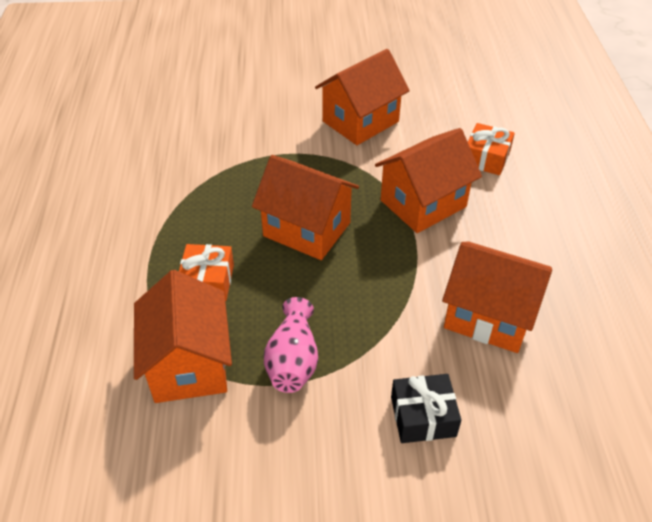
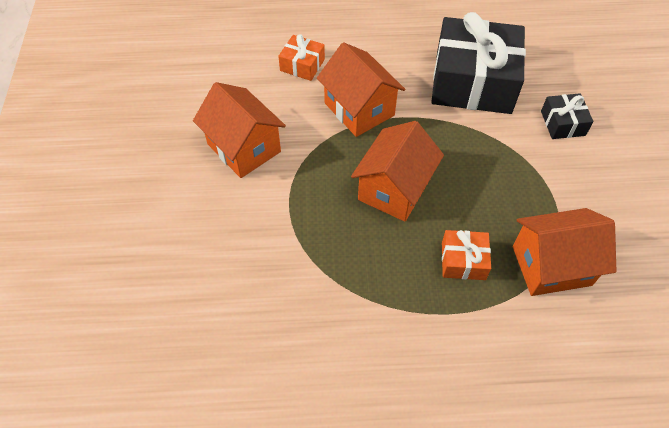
camera: 90 degrees left, 10 degrees up
pink vase [264,297,318,393] -> none
orange house [442,242,552,353] -> black gift [431,12,526,114]

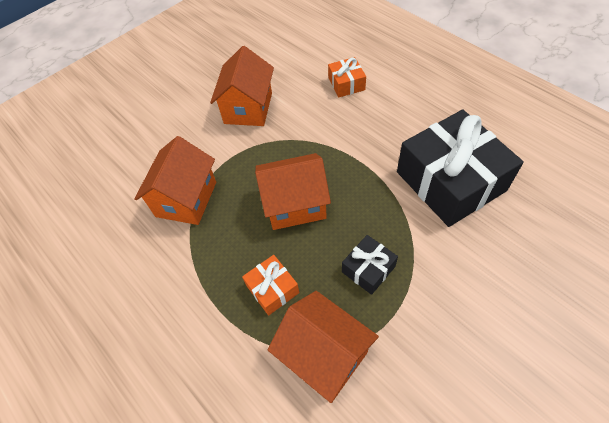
camera: 55 degrees right, 0 degrees up
orange house [317,42,405,137] -> orange house moved to [134,136,216,225]
black gift [541,93,594,139] -> black gift moved to [342,235,398,295]

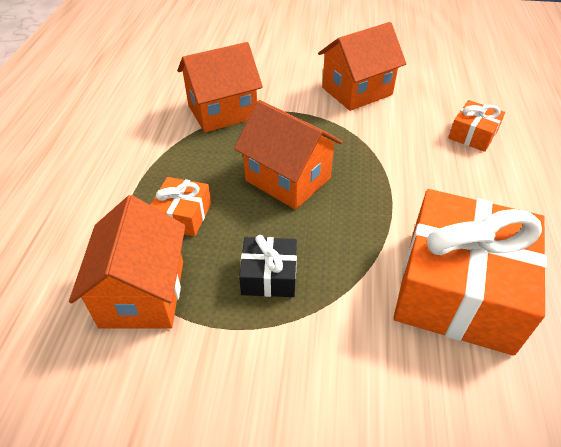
camera: 45 degrees right, 10 degrees down
black gift [397,110,524,227] -> orange gift [394,189,547,356]

